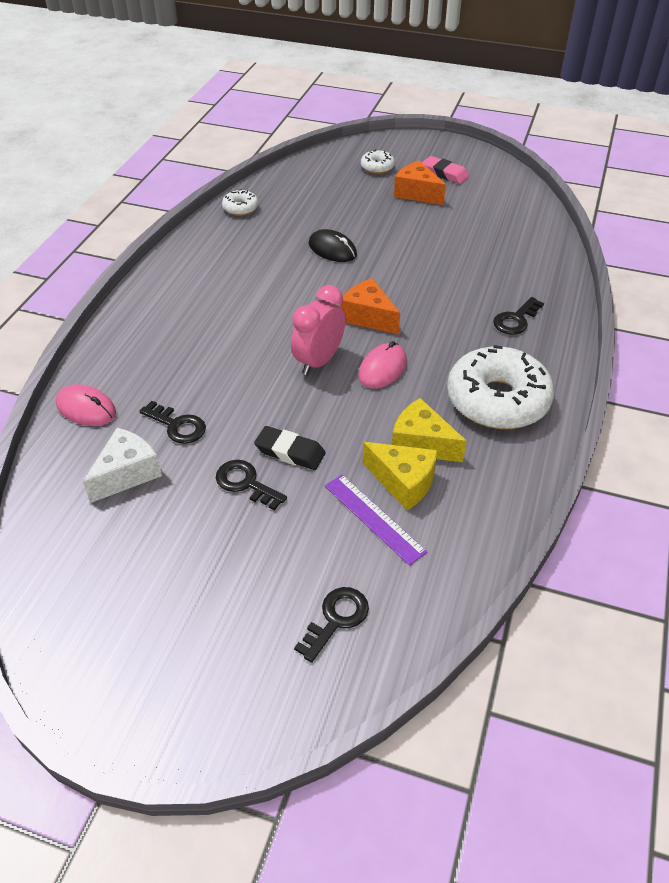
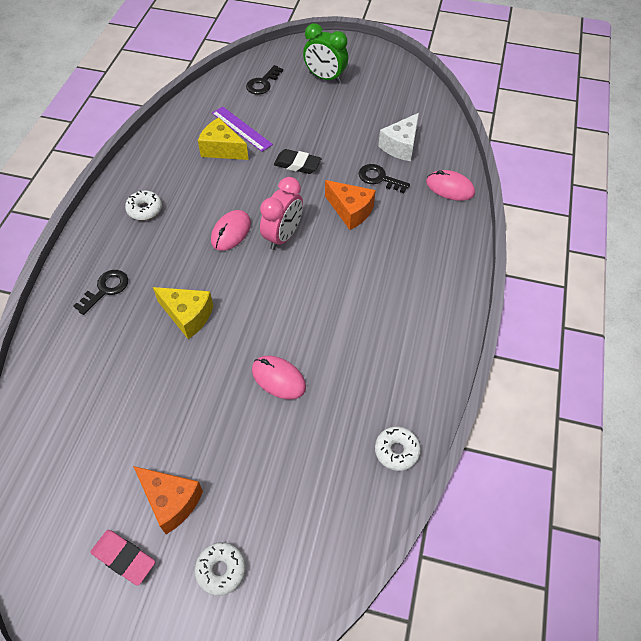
camera: 175 degrees right, 10 degrees up
black key [216,460,287,511] -> none
black mouse [308,229,357,262] -> pink mouse [252,356,306,400]
orange cheese [340,278,400,334] -> orange cheese moved to [325,180,376,230]
yellow cheese [392,398,467,462] -> yellow cheese moved to [153,287,214,339]
white donut [447,345,554,429] -> white donut [125,191,162,220], size x0.45
none -> green clock [303,23,348,83]

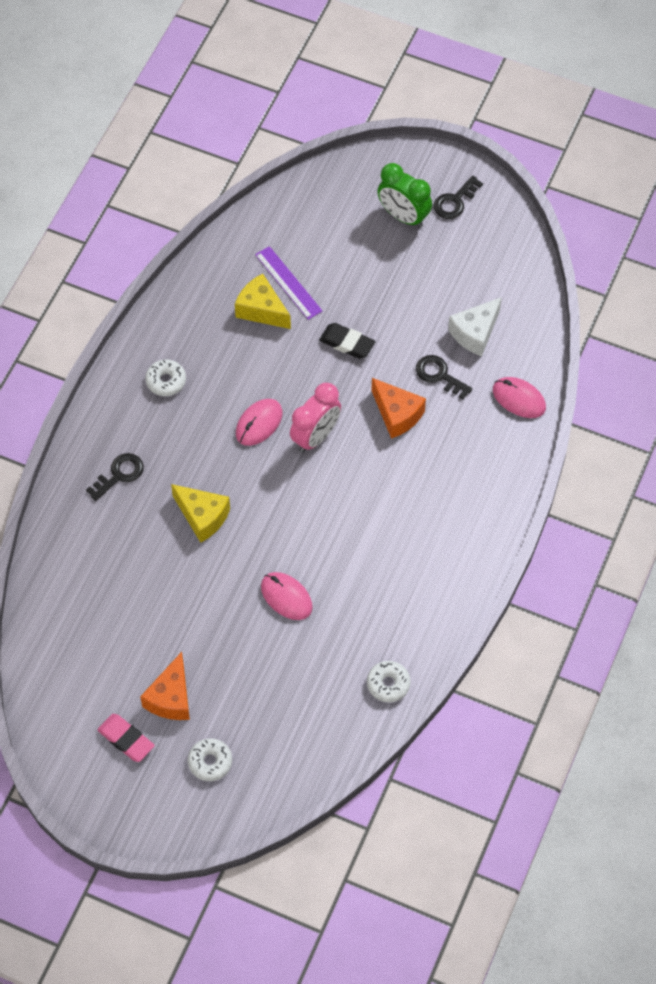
camera: 10 degrees right, 5 degrees up
orange cheese [133,466,203,534] -> orange cheese turned 60 degrees clockwise [140,652,190,720]
black key [246,65,283,95] -> black key moved to [433,175,483,219]

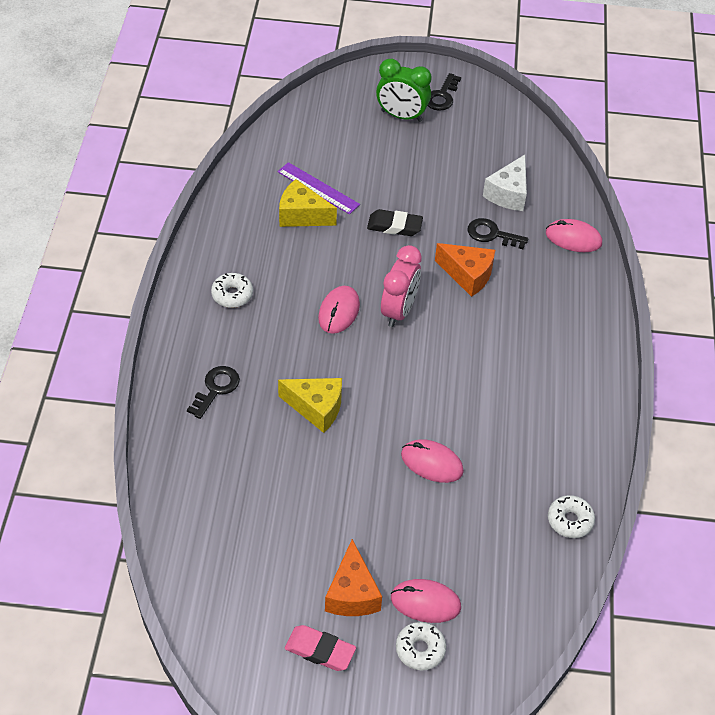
camera: 20 degrees left, 10 degrees down
none -> pink mouse [391,579,461,623]

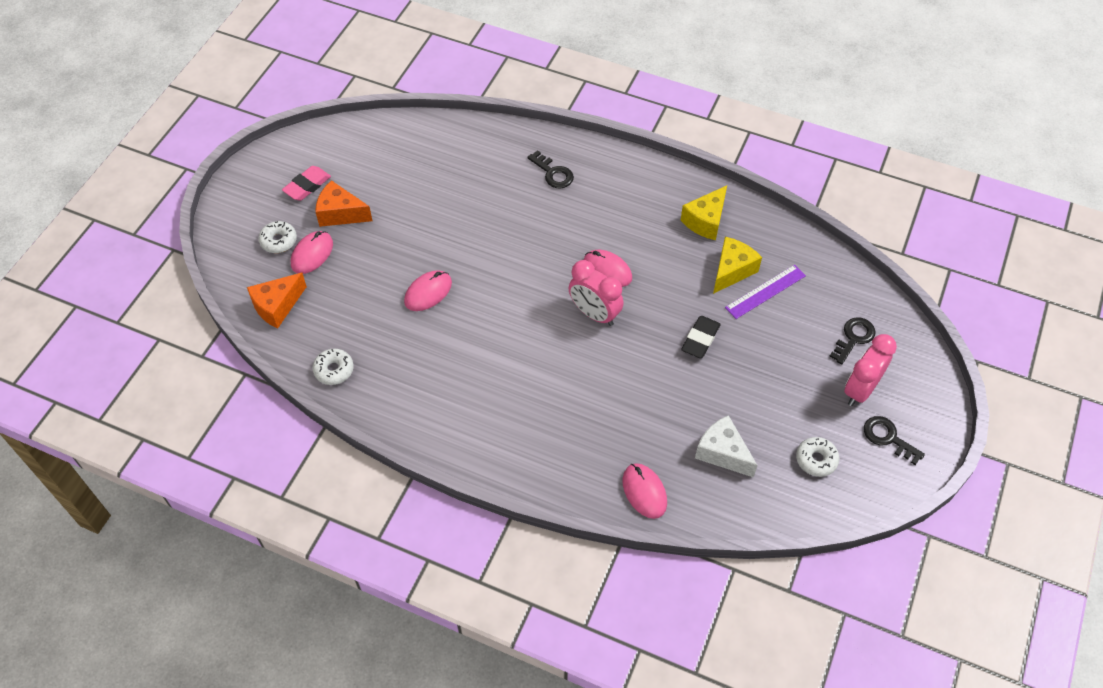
camera: 110 degrees right, 5 degrees up
white donut [211,273,253,308] -> white donut moved to [796,437,840,477]
yellow cheese [278,378,342,433] -> yellow cheese moved to [681,185,727,240]
green clock [376,58,432,122] -> pink clock [844,334,897,406]
orange cheese [435,243,495,297] -> orange cheese moved to [247,273,307,329]
black key [467,218,528,249] -> black key moved to [829,317,876,364]
pink mouse [546,219,602,252] -> pink mouse turned 60 degrees counterclockwise [623,463,667,519]

